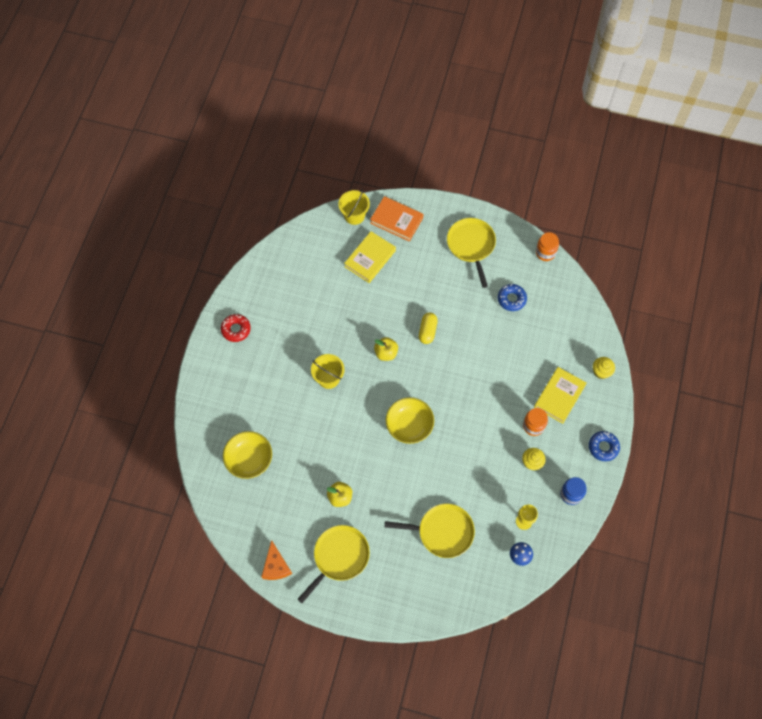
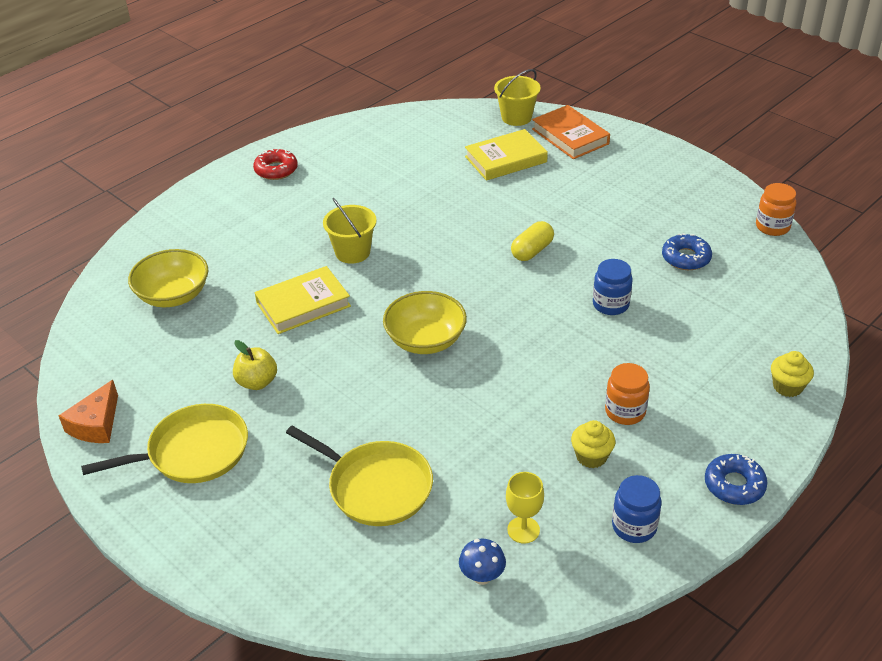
camera: 30 degrees right, 25 degrees down
yellow apple [374,337,398,361] -> none
yellow pan [447,218,496,288] -> none
yellow book [534,367,587,424] -> yellow book moved to [255,266,351,334]
none -> blue jar [593,259,633,315]

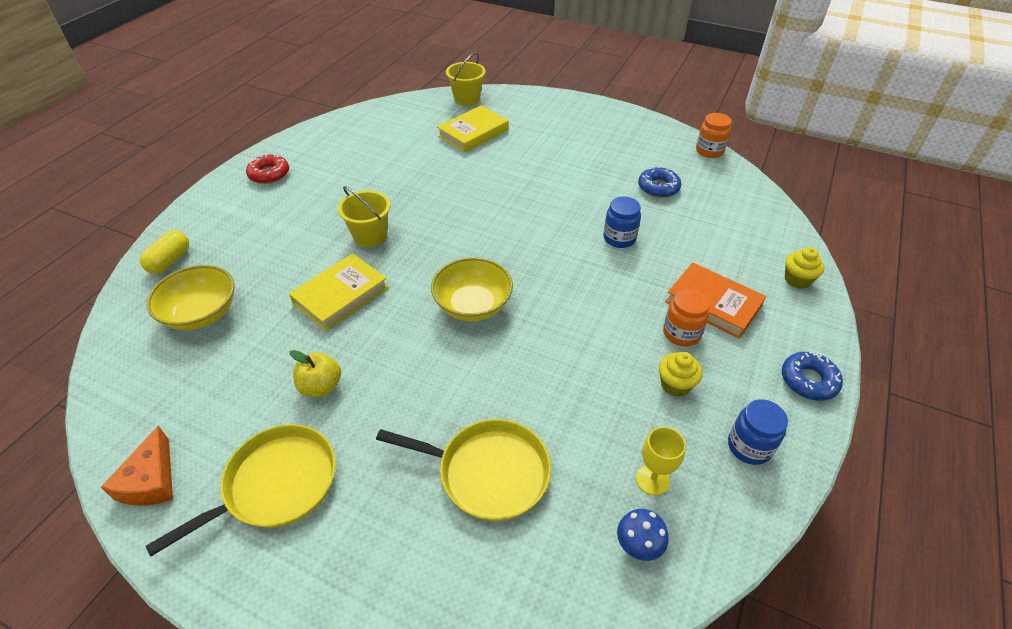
camera: 20 degrees left, 5 degrees up
yellow capsule [511,221,554,261] -> yellow capsule moved to [140,230,189,274]
orange book [532,105,610,159] -> orange book moved to [665,262,766,339]

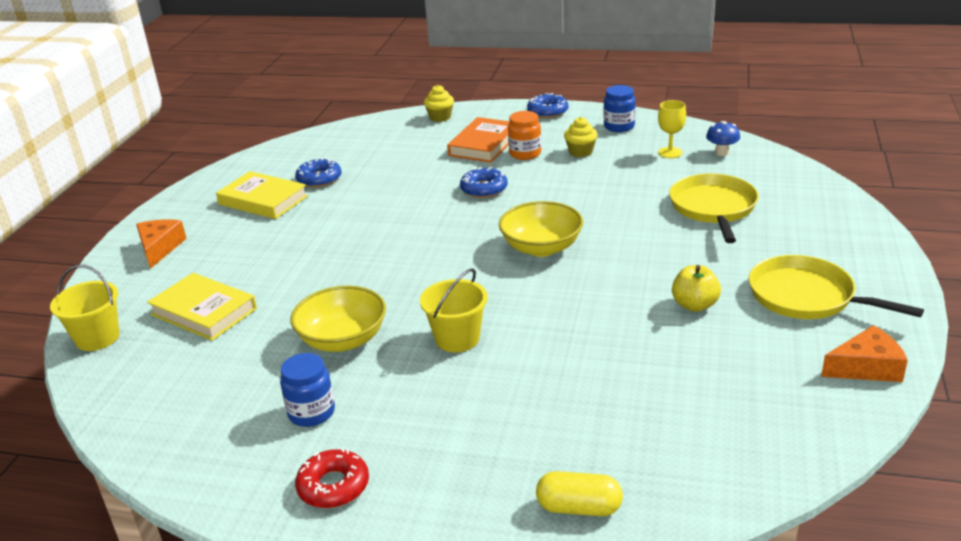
camera: 100 degrees left, 15 degrees down
yellow bowl [146,265,235,330] -> yellow bowl moved to [291,286,386,352]
yellow book [289,254,388,331] -> yellow book moved to [216,171,308,219]
blue jar [604,196,641,248] -> blue jar moved to [280,353,335,427]
orange jar [696,113,732,158] -> none
none -> orange cheese [136,219,187,269]
none -> blue donut [460,167,508,198]

